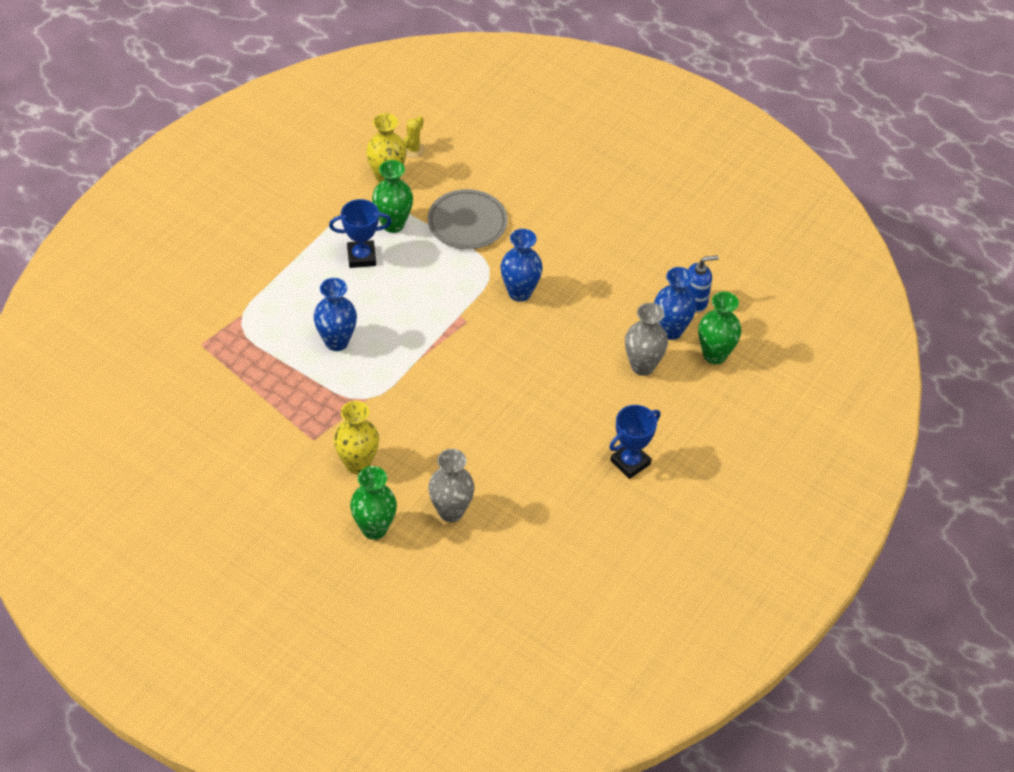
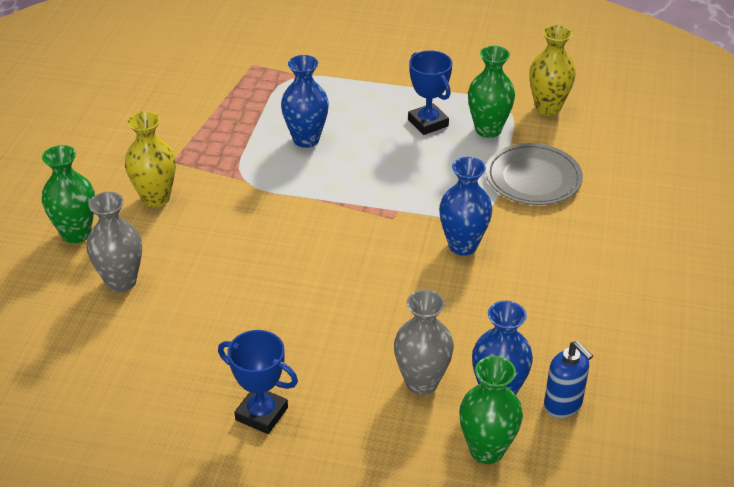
camera: 70 degrees right, 10 degrees down
yellow cactus [403,116,425,158] -> none

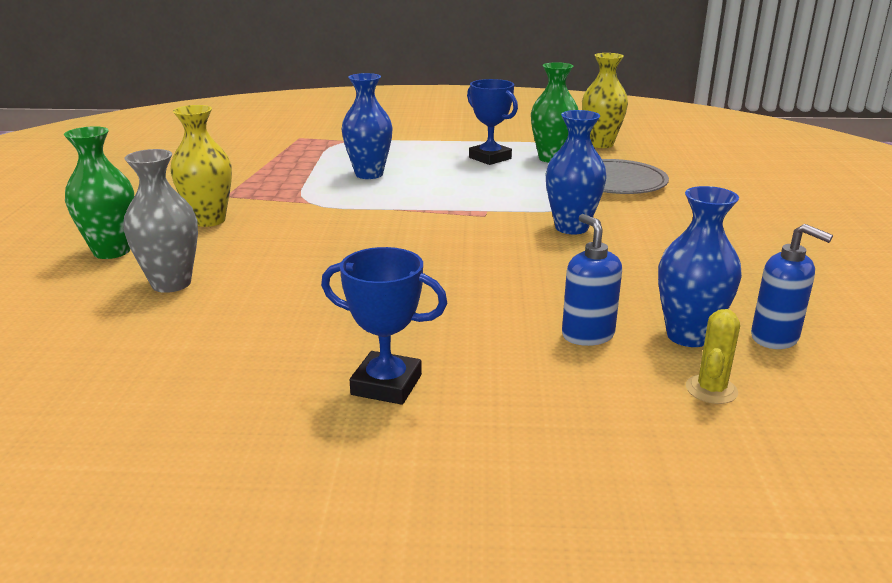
camera: 10 degrees left, 15 degrees down
grey vase [394,290,454,395] -> blue soap dispenser [562,214,622,346]
green vase [459,356,523,464] -> yellow cactus [686,309,740,404]

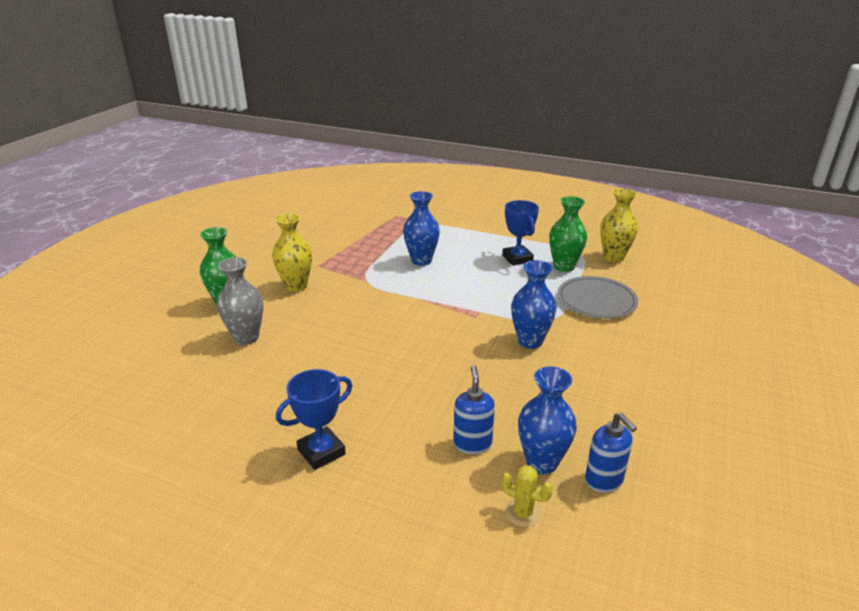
camera: 20 degrees right, 5 degrees up
blue trophy [321,247,447,405] -> blue trophy turned 75 degrees counterclockwise [276,369,352,470]
yellow cactus [686,309,740,404] -> yellow cactus turned 75 degrees clockwise [501,465,553,528]

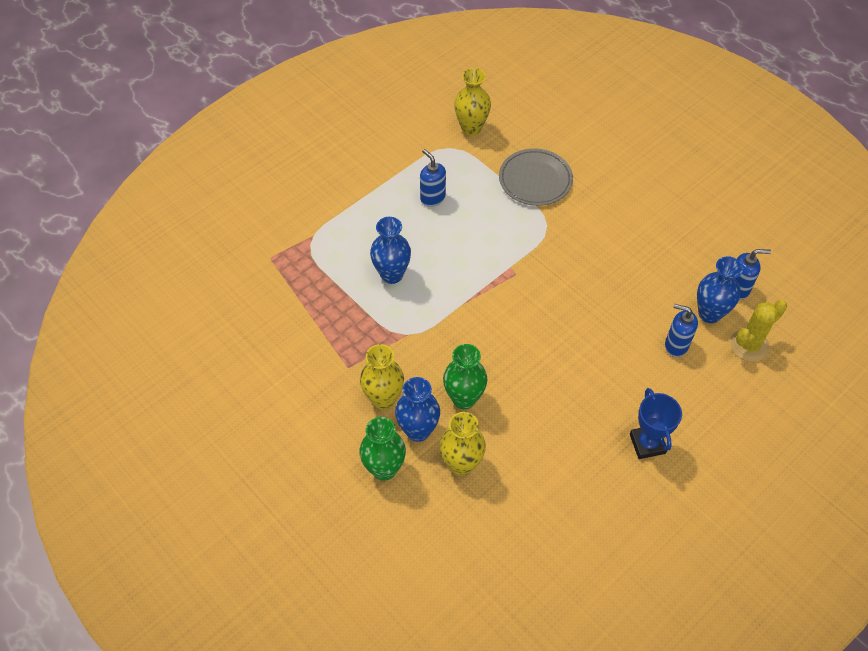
camera: 65 degrees left, 25 degrees up
grey vase [217,257,263,345] -> yellow vase [440,412,486,476]
yellow cactus [501,465,553,528] -> yellow cactus [730,300,787,362], size x1.59
blue trophy [502,200,539,266] -> blue soap dispenser [420,149,446,207]
blue vase [511,260,557,349] -> blue vase moved to [395,377,440,442]
green vase [549,196,587,272] -> green vase moved to [443,344,487,409]

